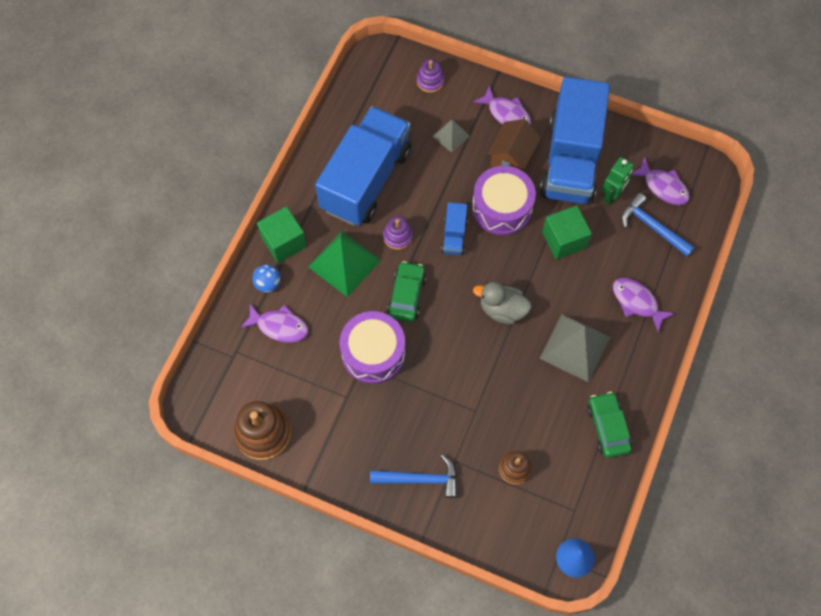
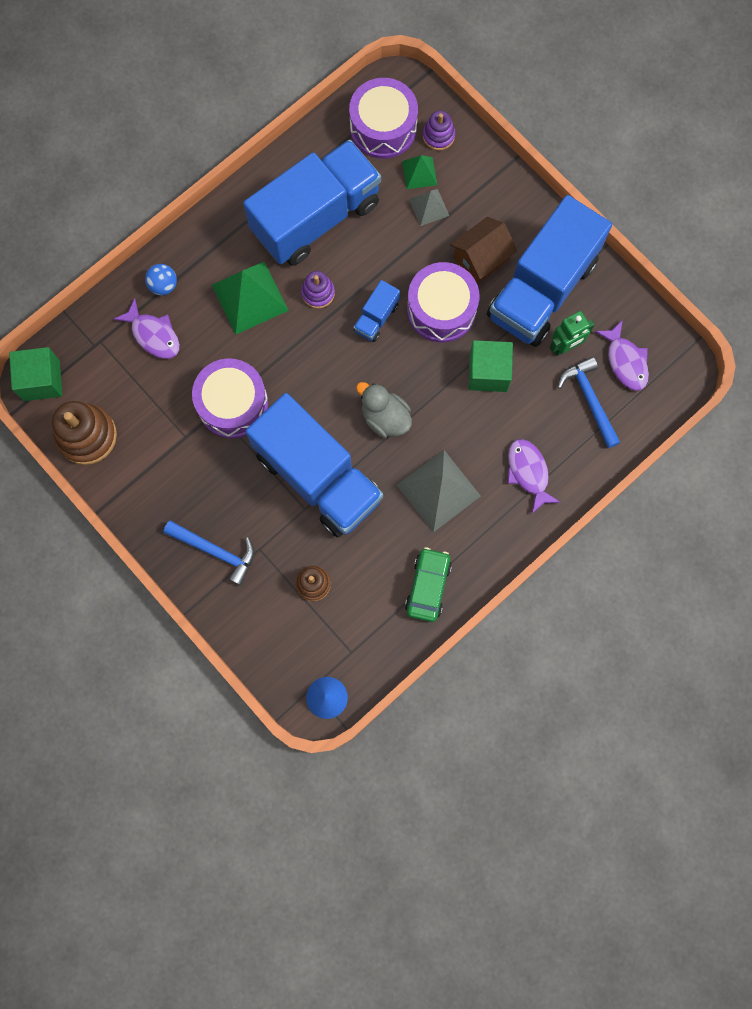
camera: 25 degrees right, 10 degrees up
green cube [257,206,307,263] -> green cube moved to [9,347,62,401]
green car [387,261,426,322] -> none
purple fish [473,86,531,125] -> none
none -> blue truck [245,393,383,538]
none -> purple drum [349,78,418,159]
none -> green pyramid [402,155,437,189]

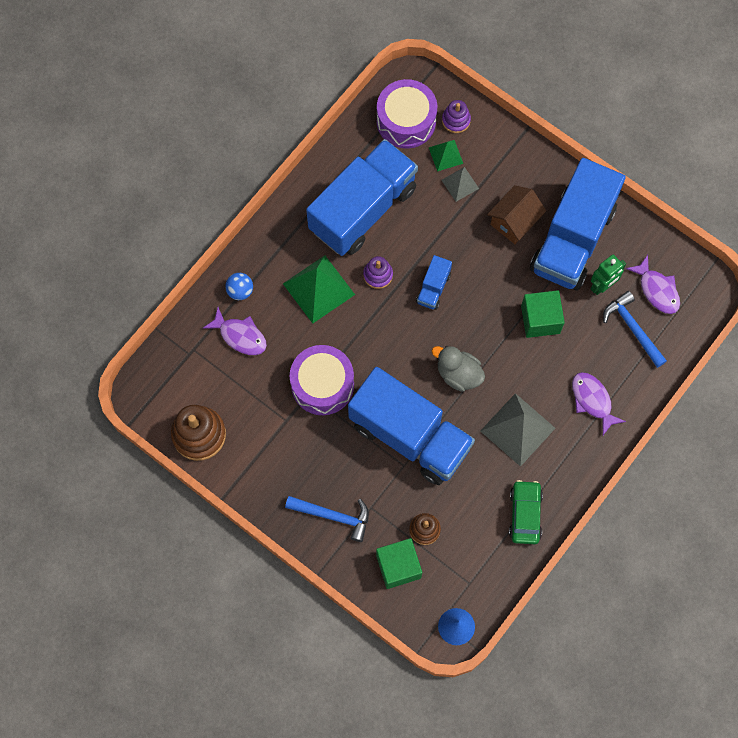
camera: 10 degrees left, 5 degrees down
green cube [9,347,62,401] -> green cube moved to [376,538,422,589]
purple drum [407,262,480,342] -> none

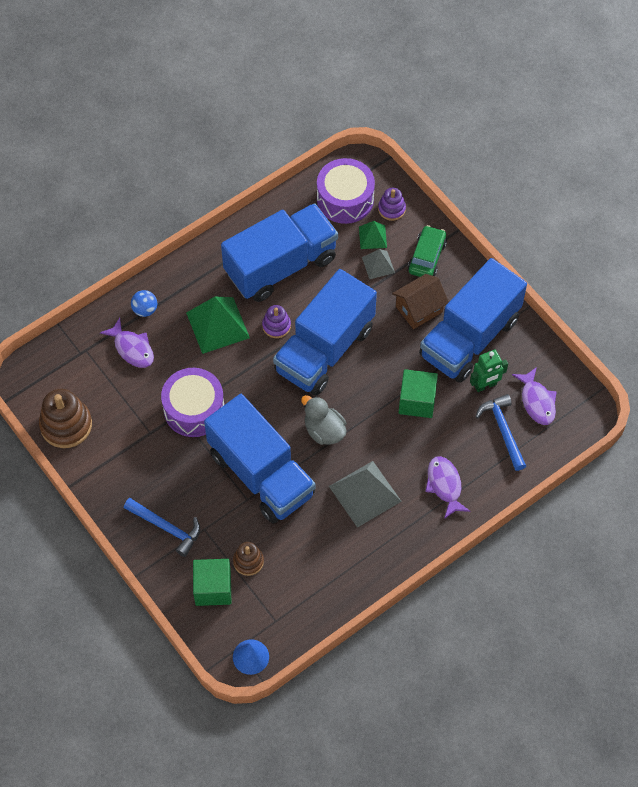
camera: 15 degrees right, 10 degrees down
blue truck [416,255,452,310] -> blue truck [273,269,377,395], size x2.41
green car [509,480,543,544] -> green car moved to [408,225,447,277]

